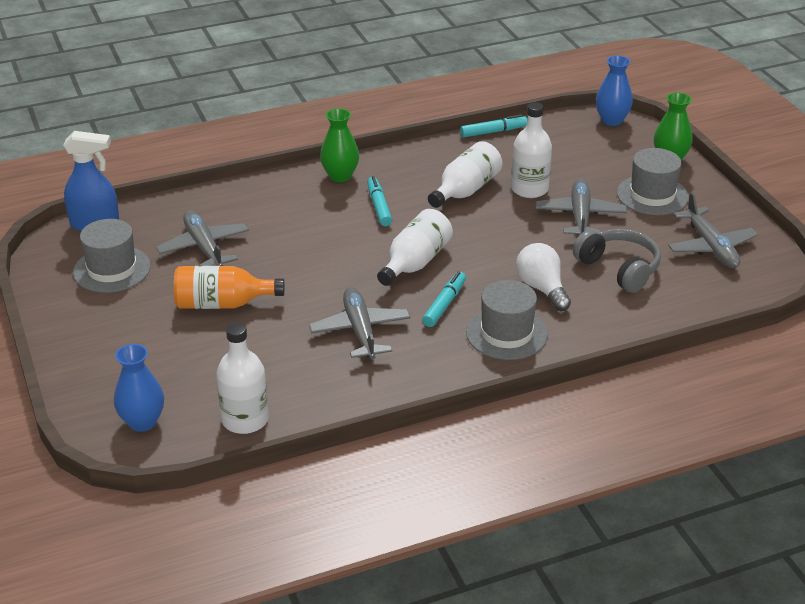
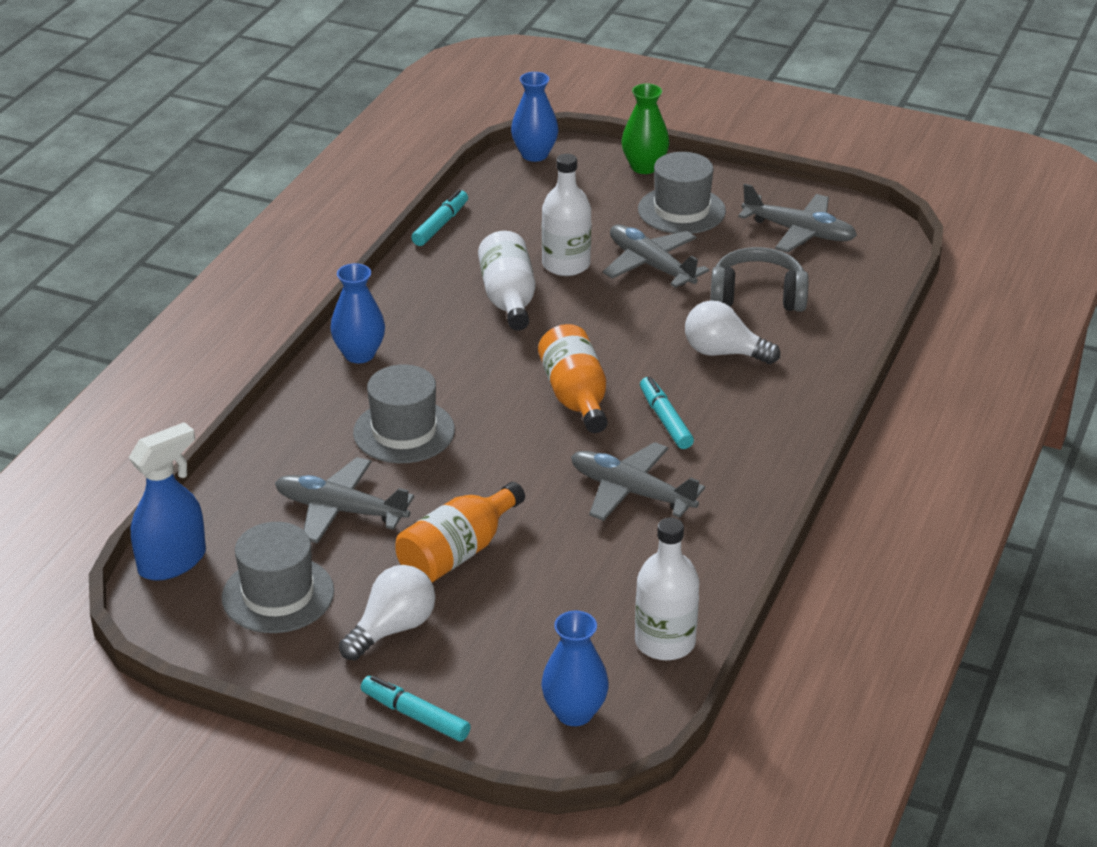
camera: 45 degrees left, 0 degrees up
green vase [320,109,359,182] -> blue vase [331,263,385,363]
turquoise marker [367,176,392,226] -> turquoise marker moved to [361,675,471,742]
white bottle [377,209,453,286] -> orange bottle [538,324,608,433]
grey hat [466,280,548,360] -> grey hat moved to [353,364,455,463]
none -> white light bulb [339,565,435,660]

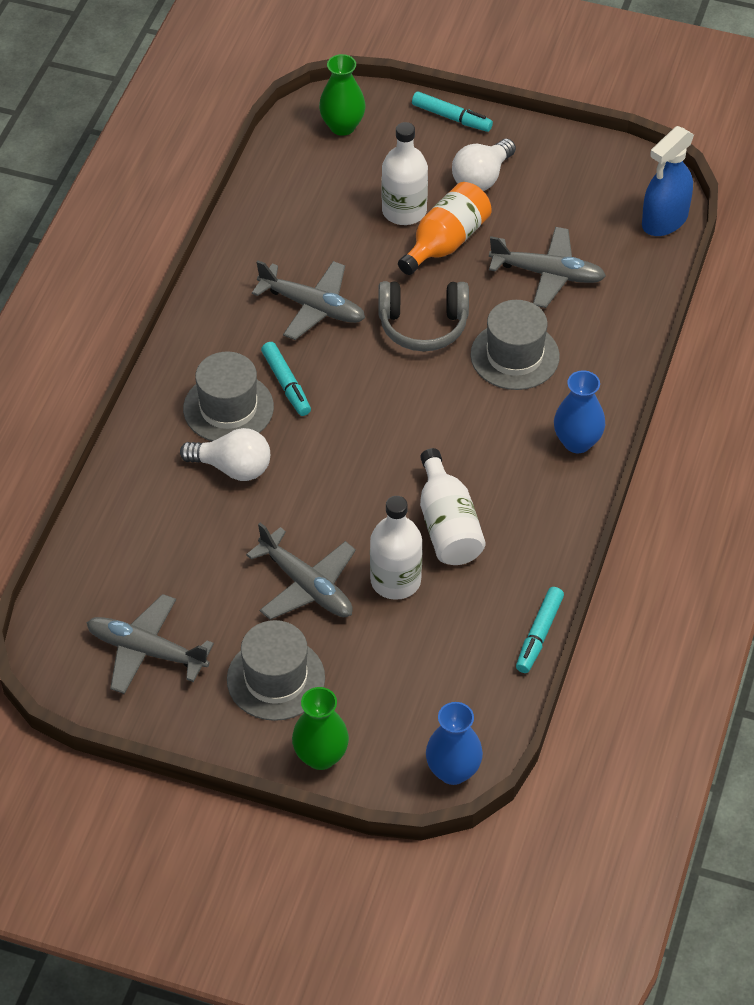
camera: 175 degrees right, 15 degrees up
grey hat [222,522,334,633] -> grey hat moved to [183,351,274,441]
orange bottle [538,324,608,433] -> none
blue vase [541,610,609,726] -> green vase [319,54,366,136]
white bottle [635,517,699,660] -> white bottle moved to [382,122,428,225]
grey headphones [710,247,809,312] -> grey headphones moved to [378,281,469,351]

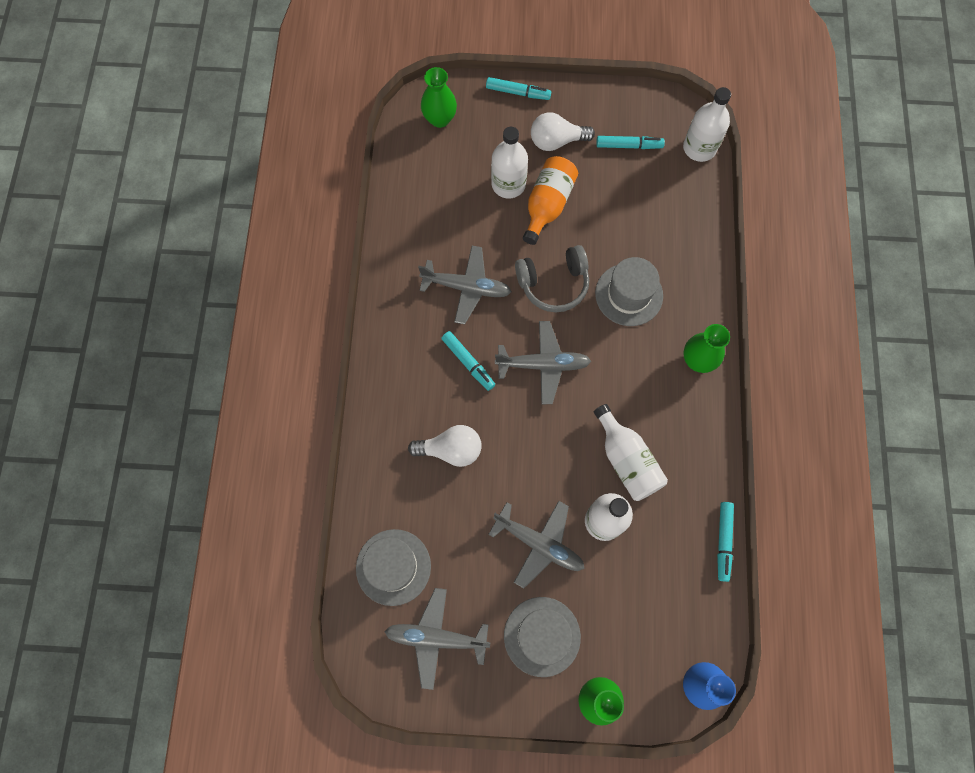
camera: 15 degrees left, 20 degrees up
grey hat [183,351,274,441] -> grey hat moved to [356,529,431,606]
white light bulb [452,139,516,191] -> white light bulb turned 60 degrees clockwise [531,112,595,151]
grey plane [489,227,606,308] -> grey plane moved to [495,321,591,404]
blue vase [554,370,605,453] -> green vase [683,324,730,373]
blue spray bottle [642,126,694,236] -> white bottle [683,87,731,162]
none -> turquoise marker [596,136,665,149]

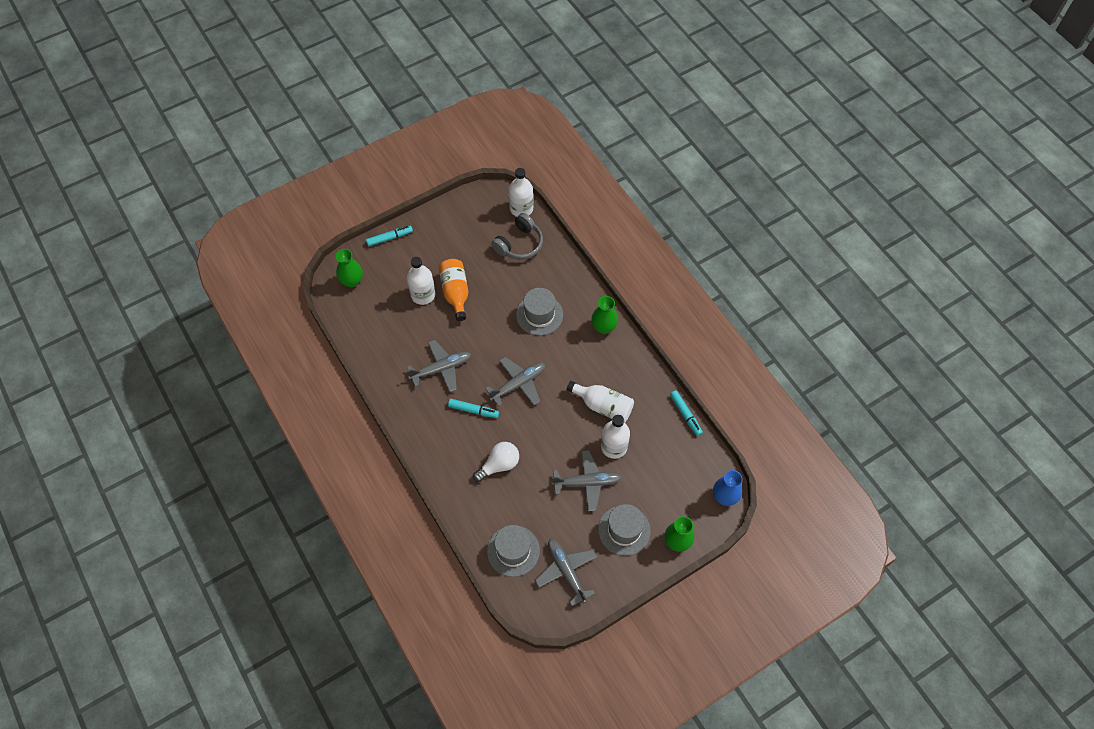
camera: 35 degrees left, 10 degrees down
grey plane [384,588,490,690] -> grey plane turned 90 degrees clockwise [535,539,597,606]
grey headphones [515,245,589,312] -> grey headphones moved to [491,213,543,260]
white light bulb [531,112,595,151] -> none
turquoise marker [596,136,665,149] -> none

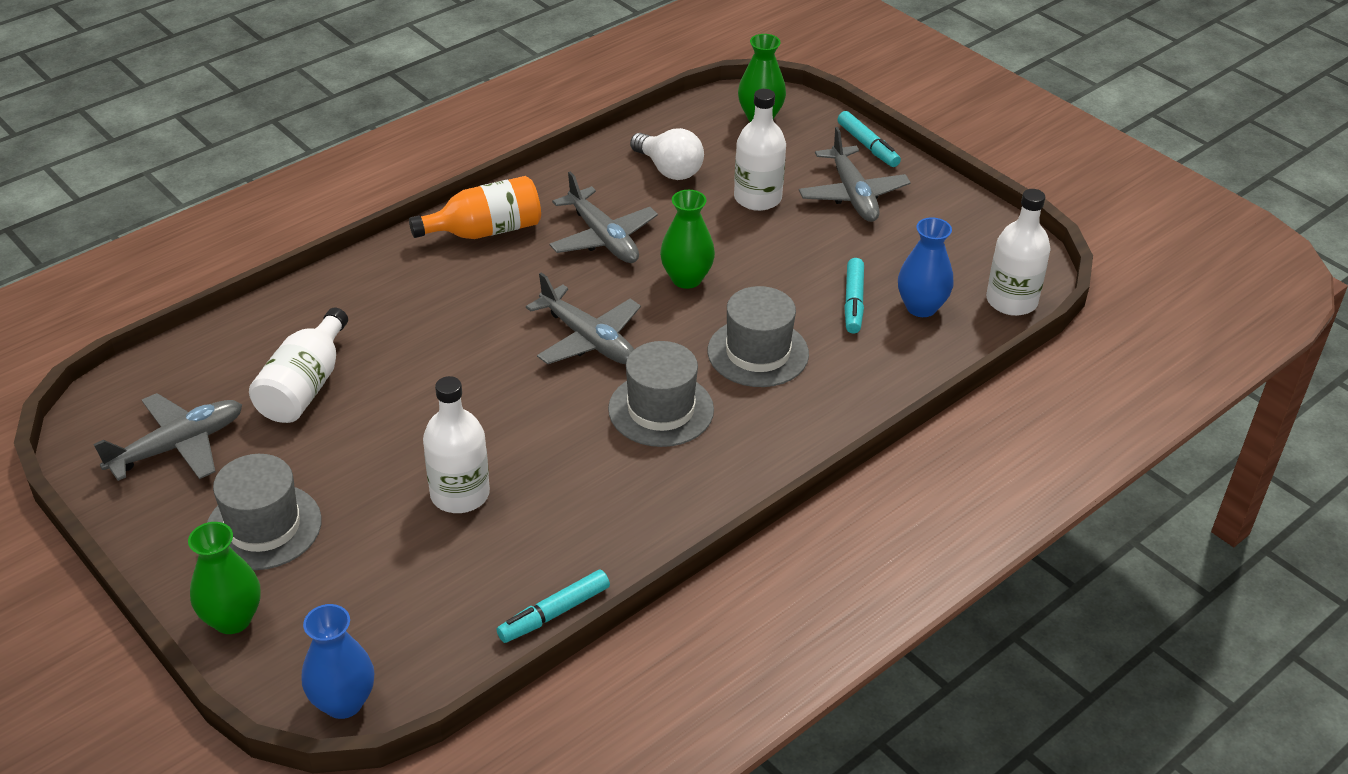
camera: 80 degrees right, 20 degrees down
orange bottle [438,259,469,321] -> orange bottle moved to [409,176,541,239]
turquoise marker [448,399,499,418] -> turquoise marker moved to [844,258,864,334]
white light bulb [473,442,519,482] -> white light bulb moved to [630,128,704,180]
grey hat [487,525,540,577] -> grey hat moved to [608,341,714,447]
grey headphones [491,213,543,260] -> blue vase [898,217,953,317]
grey plane [551,450,622,511] -> grey plane moved to [799,127,911,222]
white bottle [567,381,634,423] -> white bottle moved to [249,308,348,423]
green vase [591,296,618,334] -> green vase moved to [660,190,715,289]

